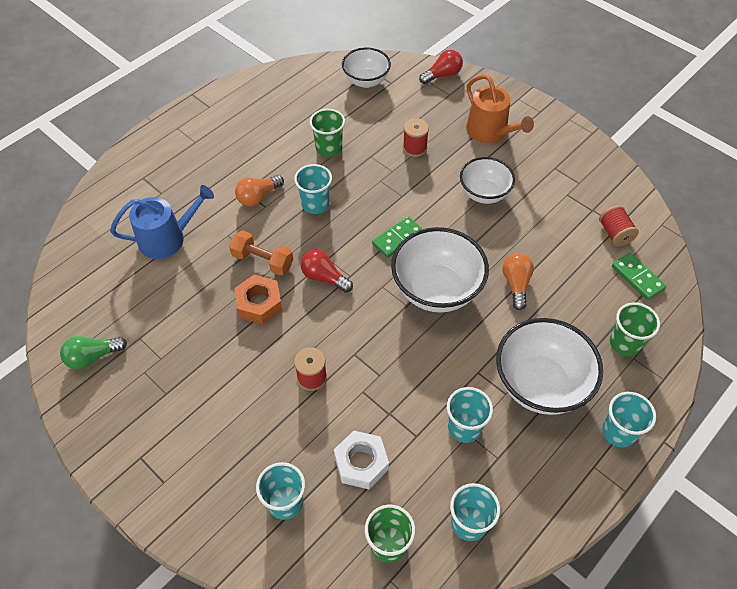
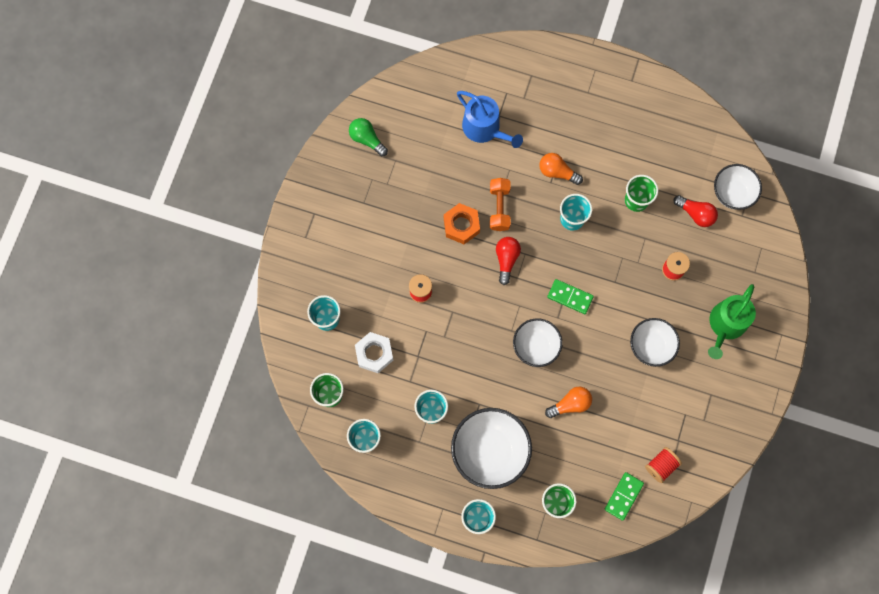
camera: 65 degrees right, 20 degrees up
white bowl [391,227,489,313] -> white bowl [513,318,563,367], size x0.63
red light bulb [419,50,463,84] -> red light bulb moved to [673,195,718,227]
orange watering can [466,74,534,143] -> green watering can [708,284,756,359]

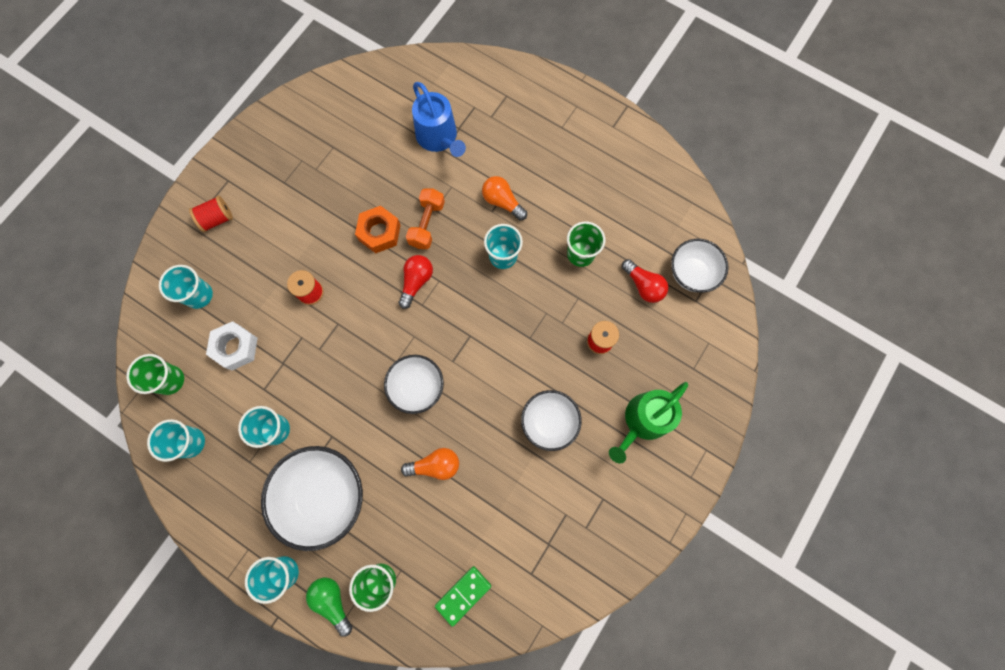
camera: 15 degrees right, 0 degrees up
green light bulb [349,118,388,157] -> green light bulb moved to [306,578,352,637]
green domino [547,279,594,314] -> none
red spool [645,447,682,483] -> red spool moved to [189,196,233,232]

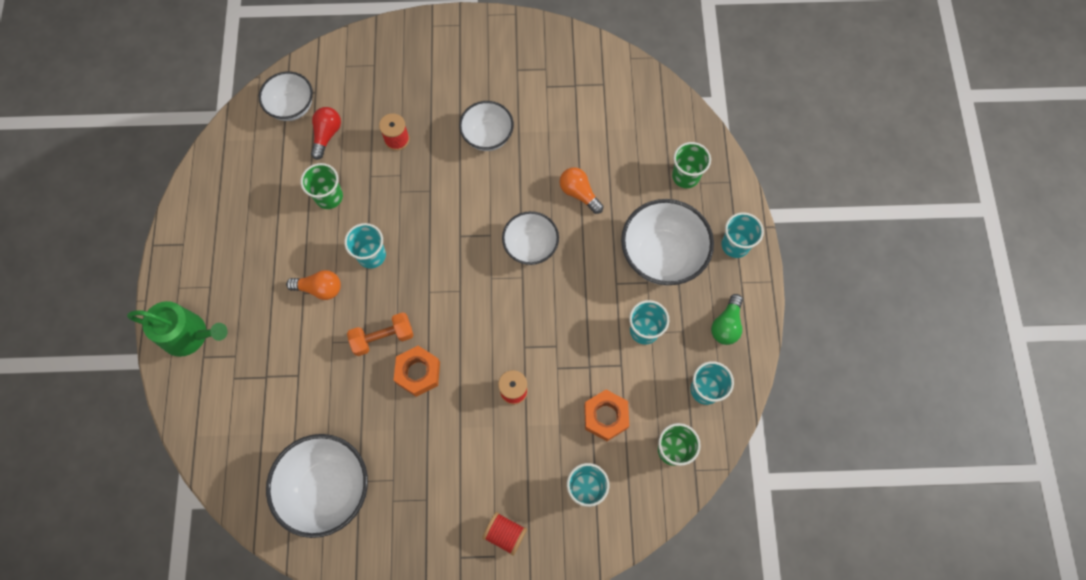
camera: 125 degrees left, 5 degrees down
white nut [206,321,258,371] -> orange nut [584,390,629,441]
green light bulb [306,578,352,637] -> green light bulb moved to [711,294,743,345]
red light bulb [398,255,433,309] -> none
blue watering can [412,82,466,157] -> none
green domino [435,566,491,627] -> none
orange light bulb [482,176,527,221] -> orange light bulb turned 90 degrees counterclockwise [286,270,341,300]
green watering can [609,382,688,464] -> green watering can moved to [127,301,228,357]
none -> white bowl [266,434,368,538]

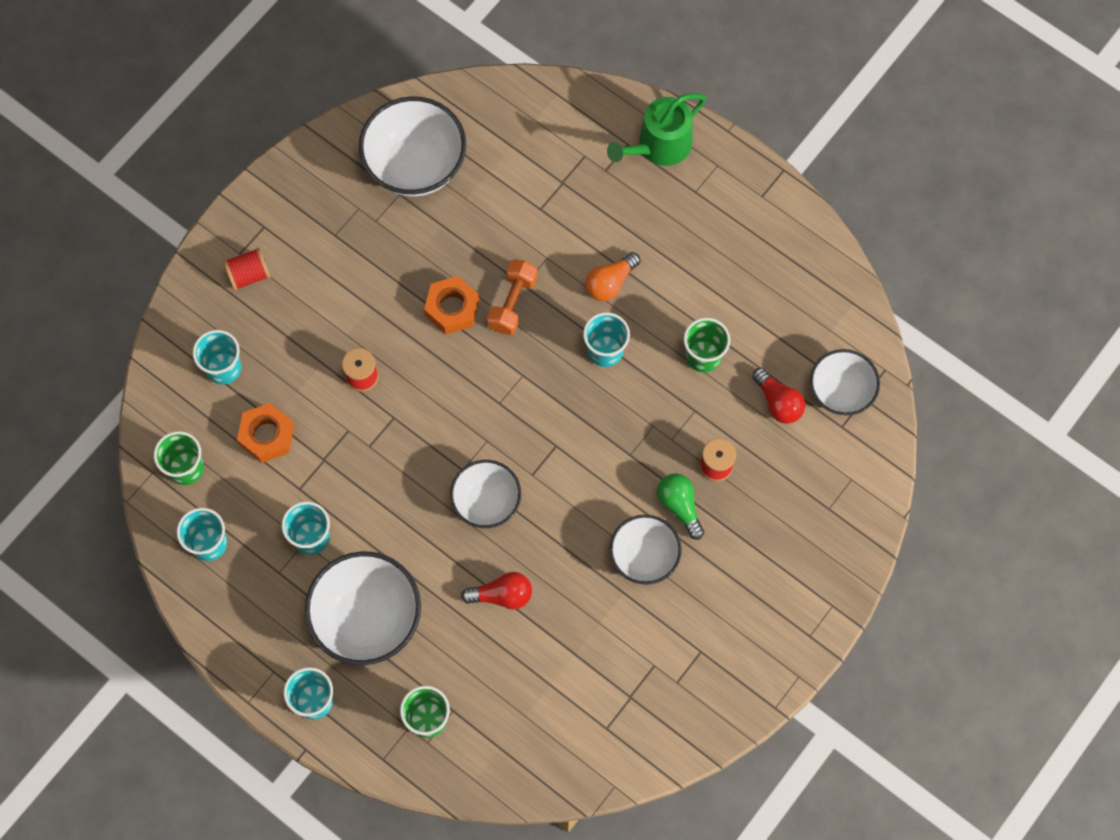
camera: 130 degrees right, 0 degrees up
orange light bulb [559,167,604,214] -> red light bulb [461,572,532,610]
green light bulb [711,294,743,345] -> green light bulb moved to [657,473,704,540]

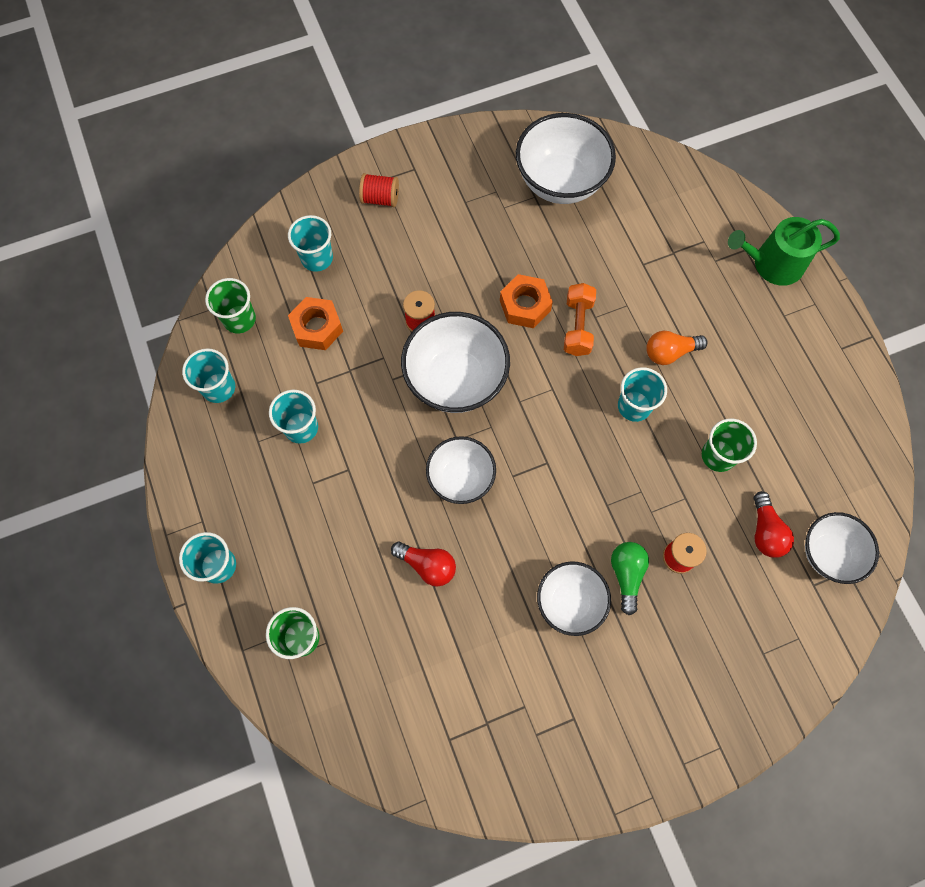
camera: 30 degrees right, 0 degrees up
white bowl [305,551,421,665] -> white bowl moved to [401,312,510,413]
orange dumbbell [487,259,538,335] -> orange dumbbell turned 45 degrees counterclockwise [564,283,596,356]

